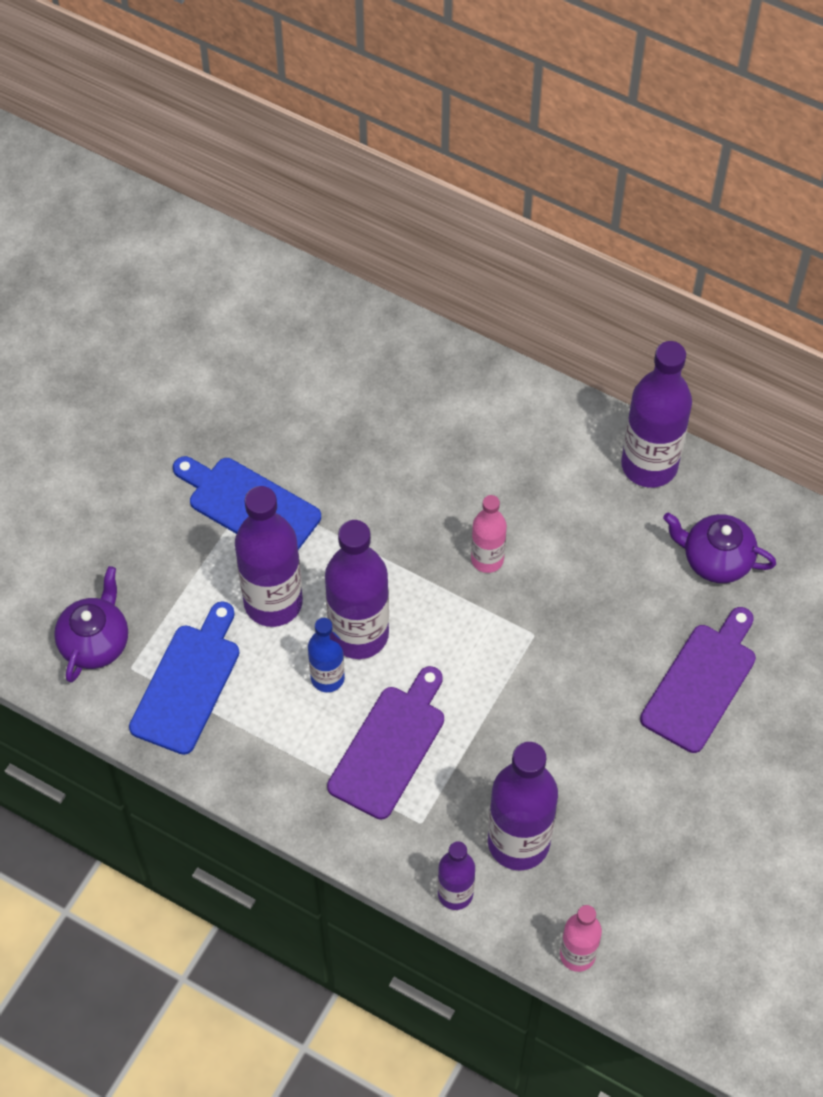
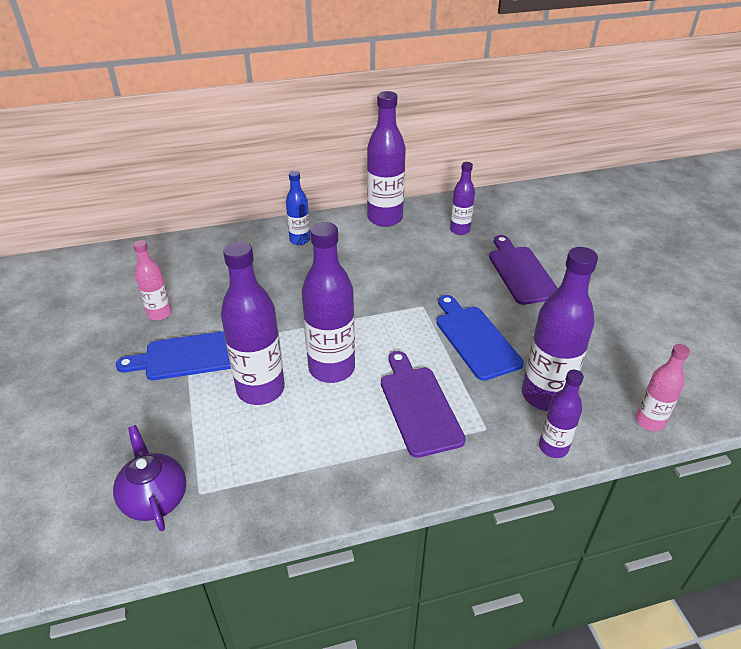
camera: 45 degrees left, 20 degrees down
blue cutting board [129,601,239,755] -> blue cutting board moved to [436,295,524,381]
blue bottle [308,618,345,692] -> blue bottle moved to [286,171,310,245]
pink bottle [471,495,507,573] -> pink bottle moved to [133,240,172,321]
purple teapot [663,513,776,583] -> purple bottle [450,162,475,235]

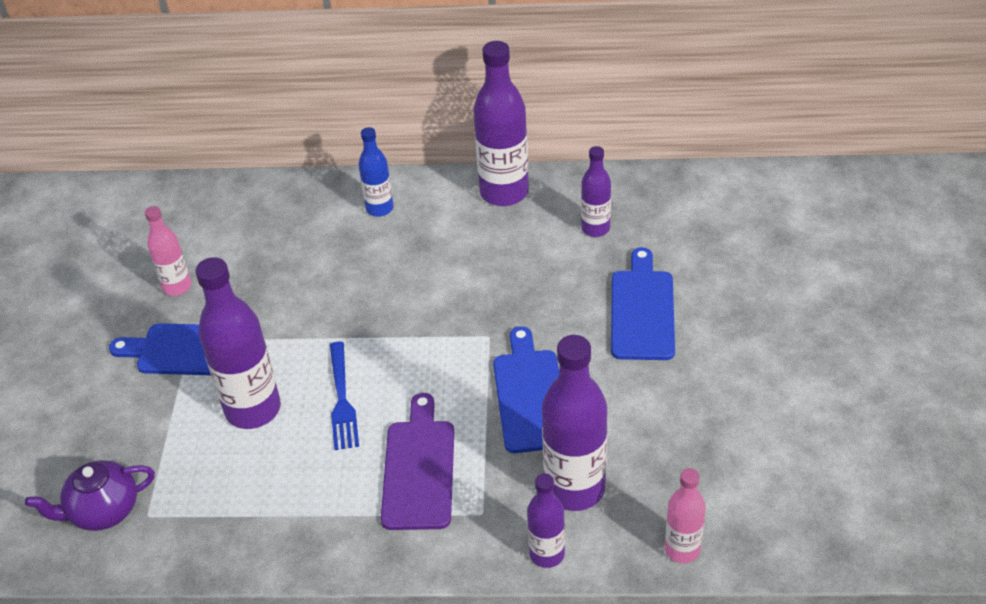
camera: 20 degrees right, 5 degrees up
purple teapot [113,425,186,531] -> purple teapot turned 105 degrees counterclockwise [25,460,155,531]
purple bottle [302,222,355,383] -> blue fork [330,342,359,450]
purple cutting board [489,235,558,305] -> blue cutting board [611,247,675,360]

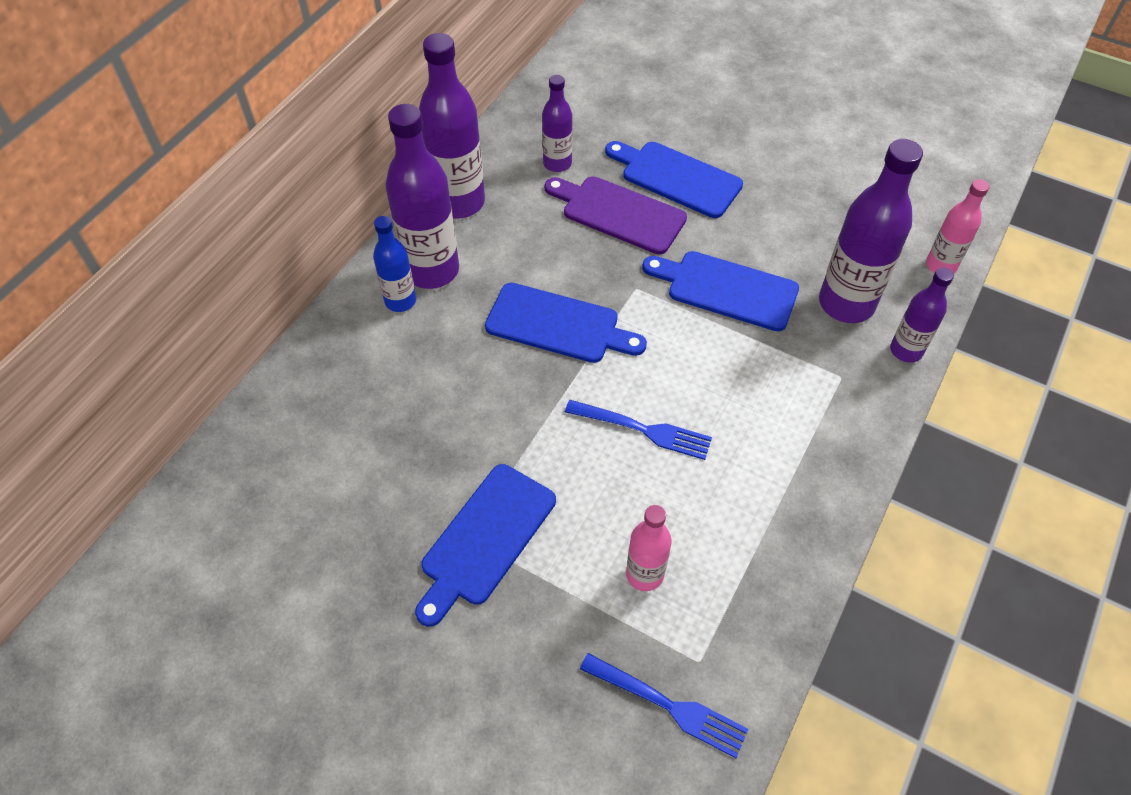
camera: 65 degrees left, 10 degrees up
purple teapot [25,460,155,531] -> blue fork [580,653,748,758]
pink bottle [145,206,191,296] -> pink bottle moved to [626,505,672,591]
purple bottle [195,257,281,429] -> purple bottle moved to [386,104,459,289]
purple cutting board [381,393,454,530] -> purple cutting board moved to [544,176,687,254]
none -> blue cutting board [485,283,647,363]

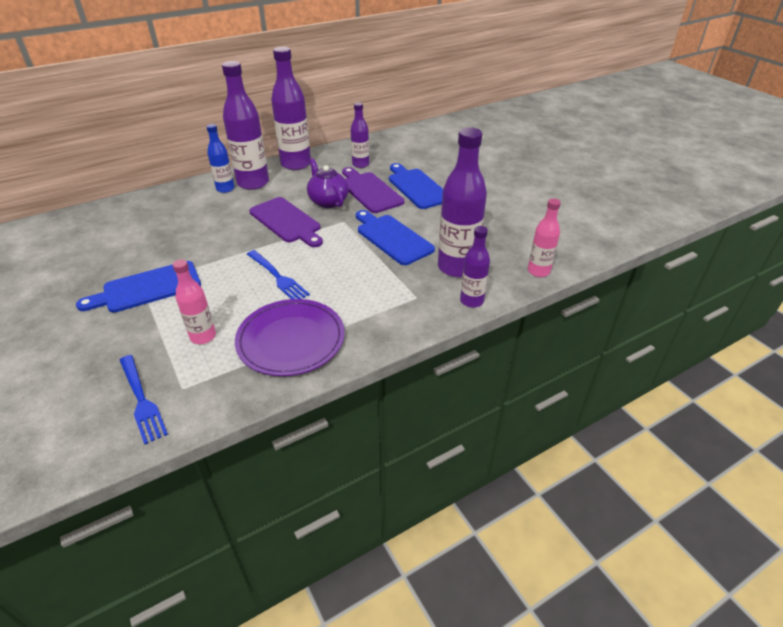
camera: 30 degrees right, 15 degrees down
blue cutting board [485,283,647,363] -> purple cutting board [249,197,323,247]
none -> purple plate [235,299,345,376]
none -> purple teapot [307,158,349,208]

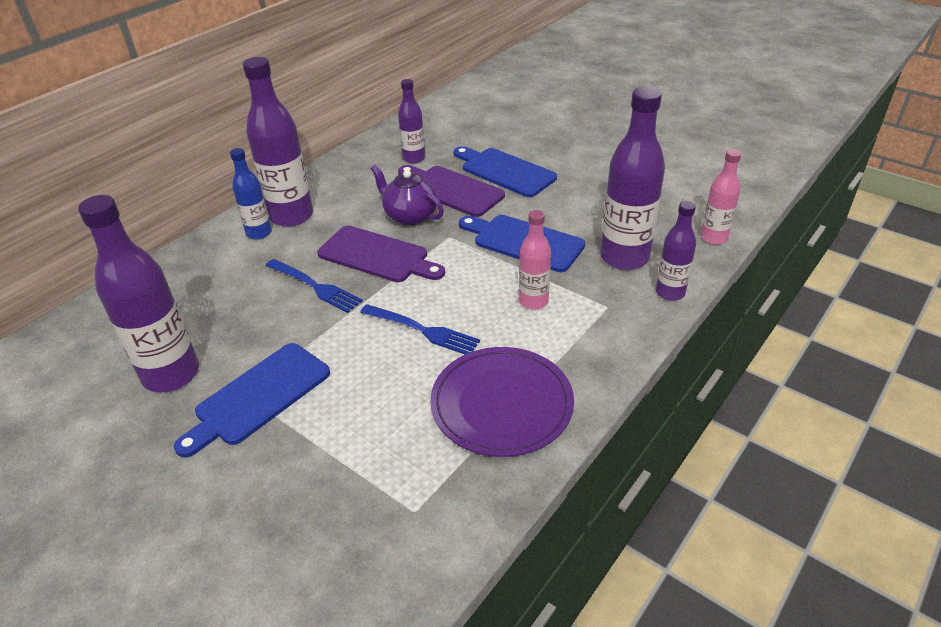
camera: 20 degrees left, 0 degrees up
blue fork [120,355,168,444] -> blue fork moved to [266,259,363,313]
pink bottle [173,259,216,344] -> pink bottle moved to [519,210,551,310]
purple bottle [271,47,311,170] -> purple bottle moved to [78,195,199,392]

